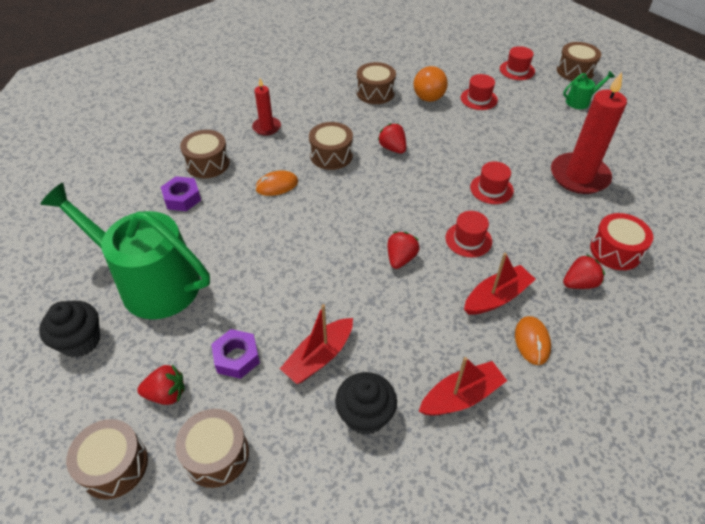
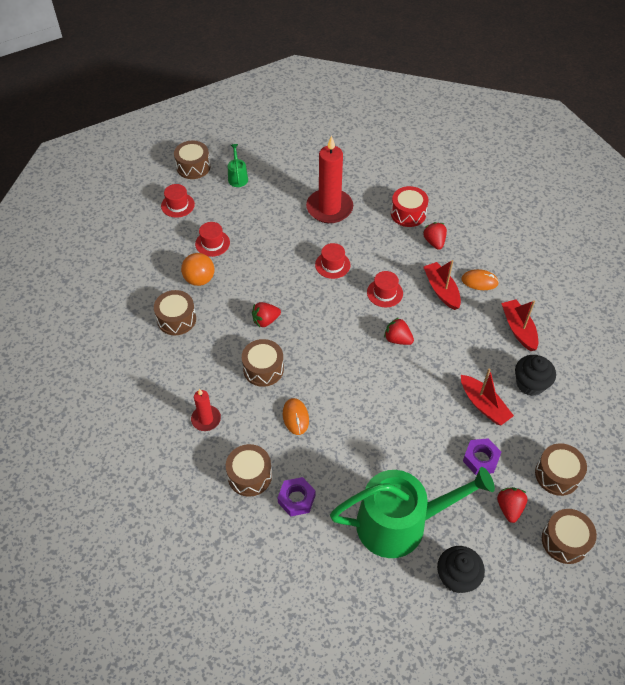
camera: 80 degrees left, 5 degrees up
green watering can [40,183,210,319] -> green watering can turned 135 degrees counterclockwise [330,467,495,558]

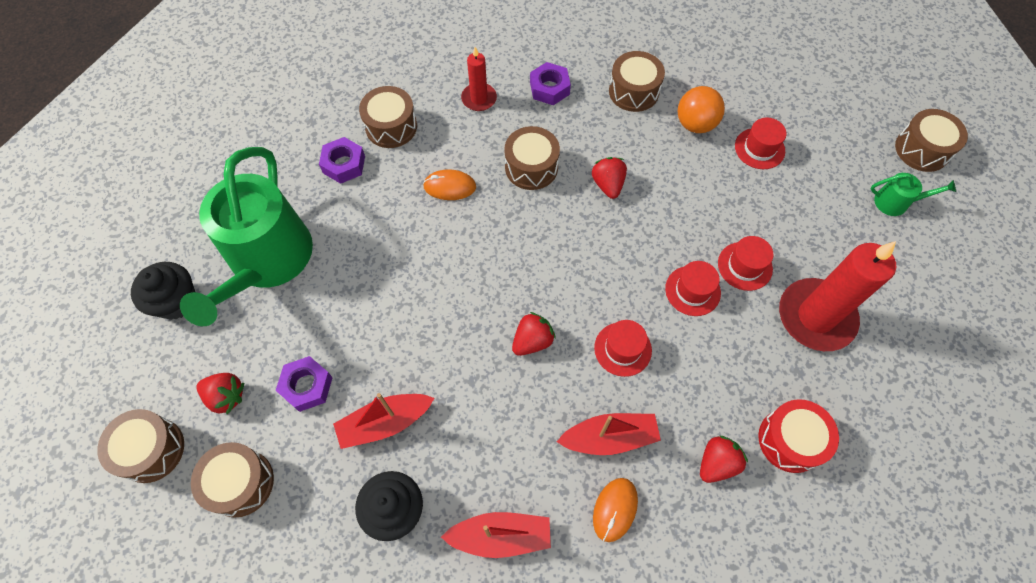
camera: 105 degrees right, 10 degrees up
red hat [161,184,195,218] -> red hat moved to [718,236,774,291]
red strawberry [423,222,447,250] -> red strawberry turned 45 degrees counterclockwise [700,436,748,483]
none -> purple nut [530,62,571,105]

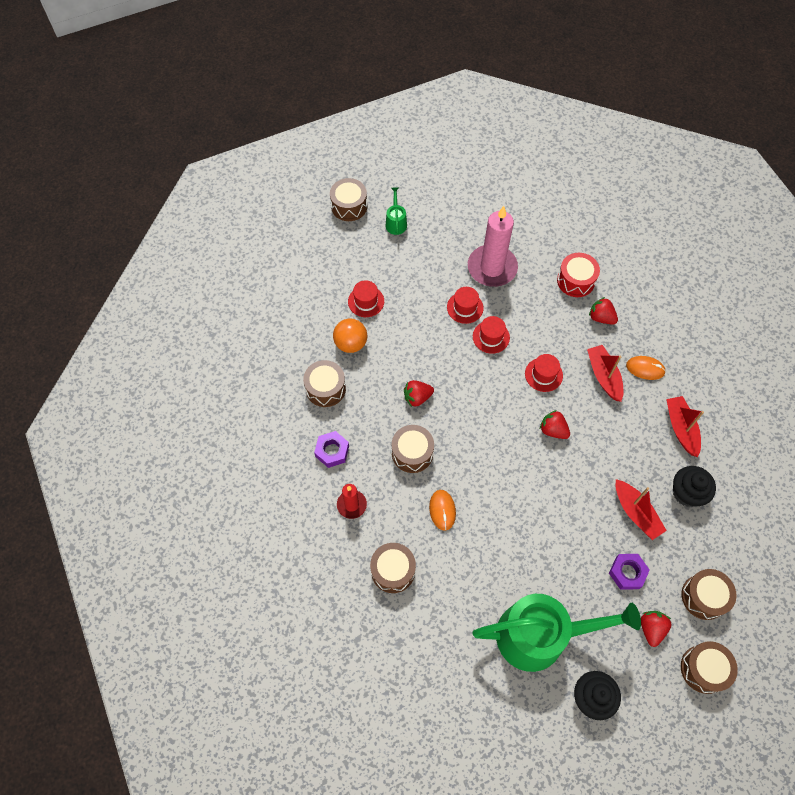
camera: 100 degrees left, 0 degrees up
purple nut [319,137,365,184] -> none
red candle [779,241,896,351] -> pink candle [468,206,518,287]

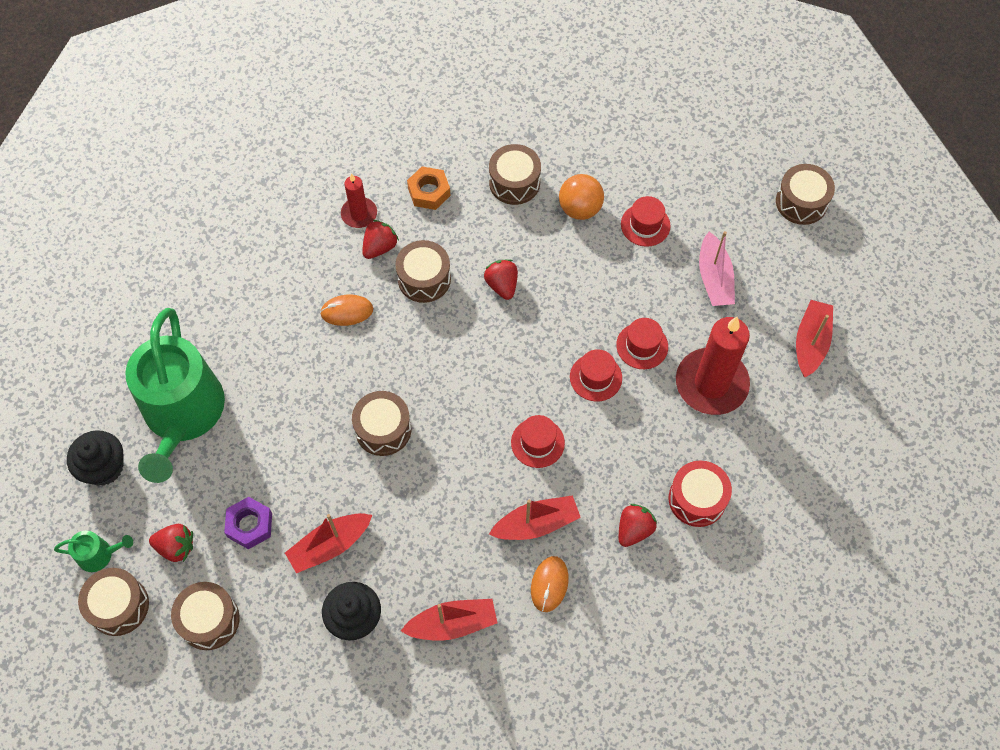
camera: 90 degrees right, 0 degrees up
purple nut [314,431,349,468] -> orange nut [407,166,451,210]
brown drum [370,543,416,593] -> brown drum moved to [352,391,411,456]
green watering can [386,187,407,235] -> green watering can moved to [54,530,133,572]
pink candle [468,206,518,287] -> red candle [676,317,750,415]
red strawberry [540,410,570,439] -> red strawberry moved to [362,220,399,259]
none -> pink boat [699,231,735,306]
none -> red boat [796,300,833,377]

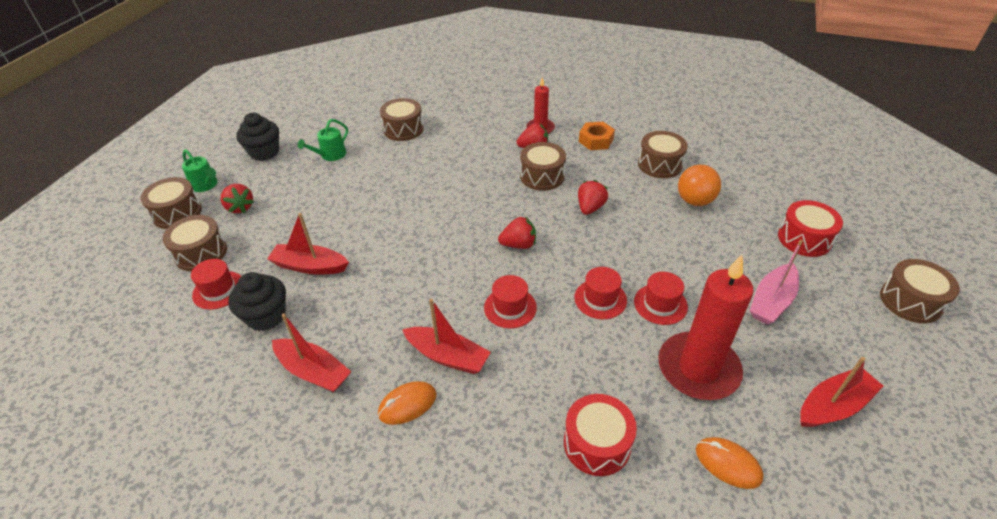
camera: 45 degrees right, 20 degrees down
green watering can [125,308,225,483] -> green watering can [298,119,348,161], size x0.40
purple nut [224,497,272,549] -> none
orange mouse [320,294,373,326] -> orange mouse moved to [696,437,764,489]
brown drum [352,391,411,456] -> brown drum moved to [380,98,424,141]
red strawberry [619,504,657,547] -> red strawberry moved to [498,216,536,249]
red hat [621,196,670,247] -> red hat moved to [191,259,242,310]
none -> red drum [778,200,843,257]

